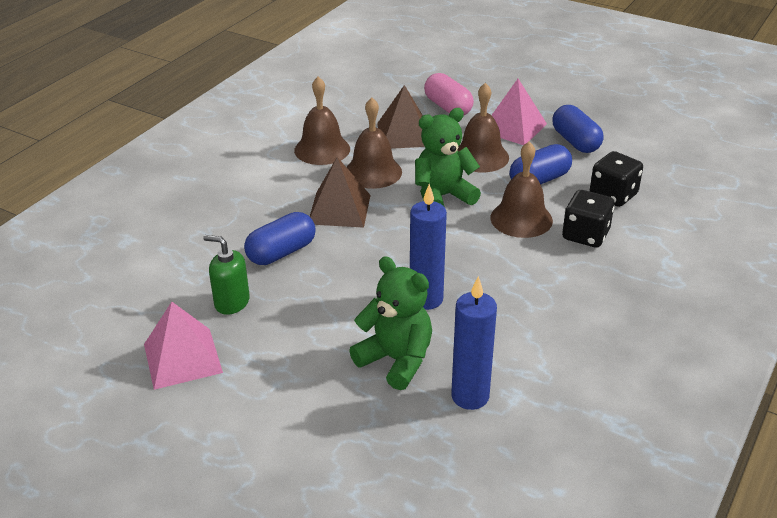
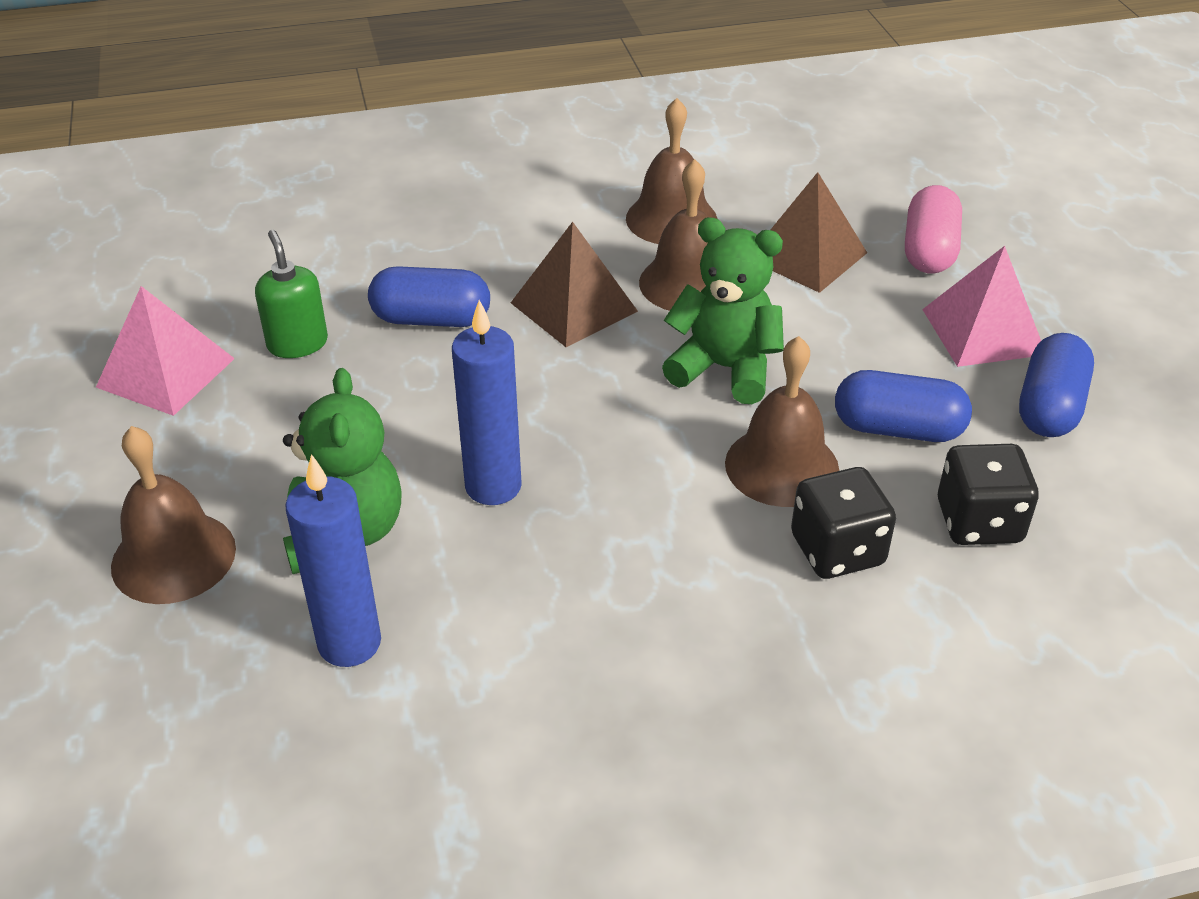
camera: 45 degrees right, 5 degrees up
brown bell [458,83,509,172] -> brown bell moved to [111,426,236,604]

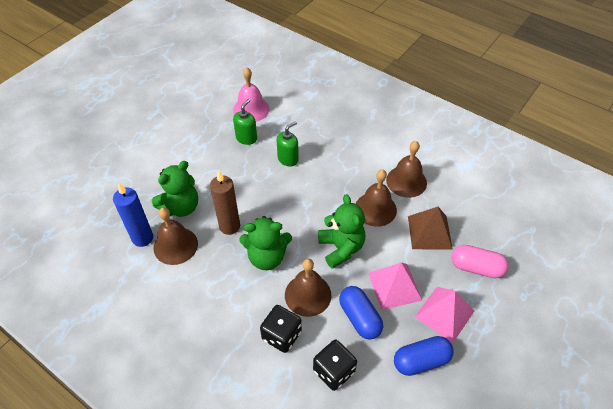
camera: 50 degrees right, 10 degrees up
pink pyramid [96,286,235,416] -> pink pyramid moved to [368,262,422,310]
brown bell [111,426,236,604] -> brown bell moved to [153,207,198,265]
blue capsule [368,266,490,327] -> green soap dispenser [276,121,299,167]
blue candle [452,300,522,505] -> brown candle [210,171,240,235]
brown pyramid [511,222,638,347] -> none
pink capsule [905,185,962,273] -> pink capsule turned 45 degrees clockwise [452,245,509,278]
none -> pink bell [233,67,269,122]
none -> green teddy bear [239,216,292,270]

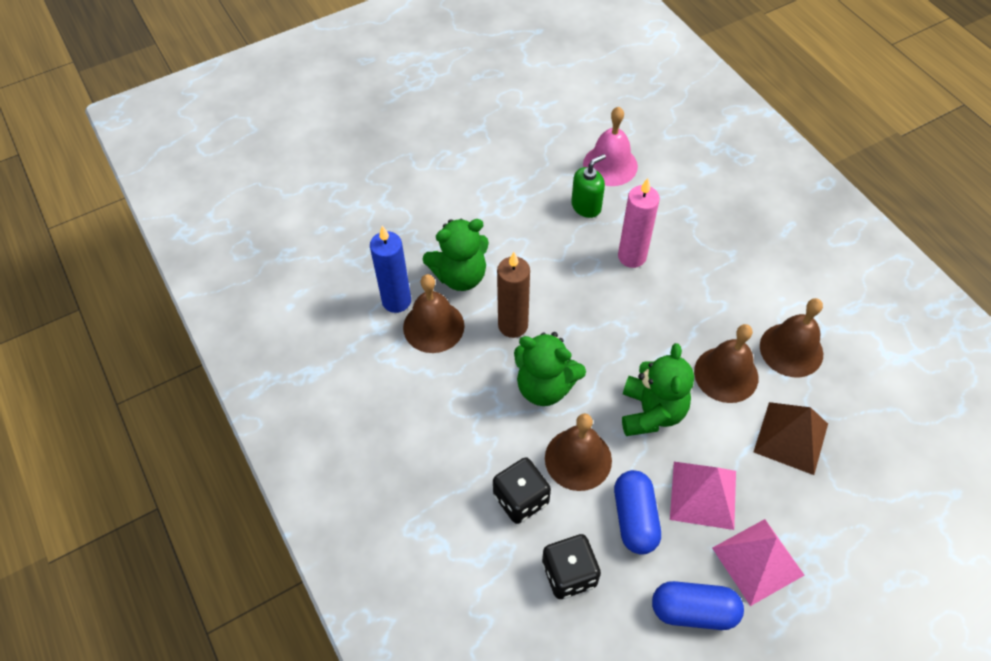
camera: 25 degrees right, 5 degrees up
green soap dispenser [276,121,299,167] -> pink candle [618,178,660,268]
pink capsule [452,245,509,278] -> none

